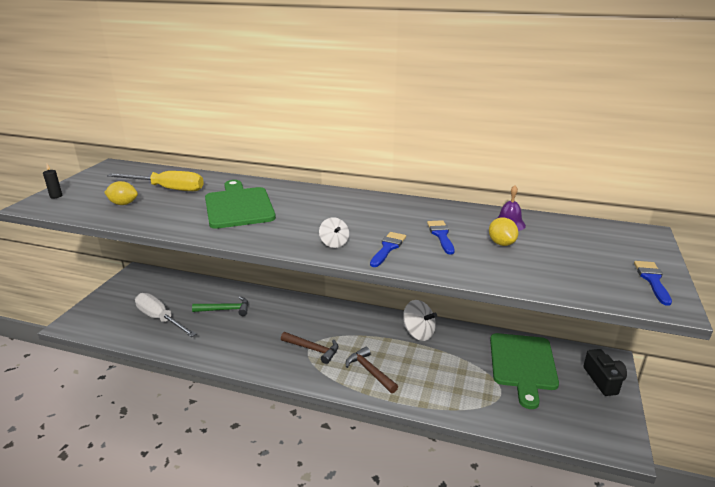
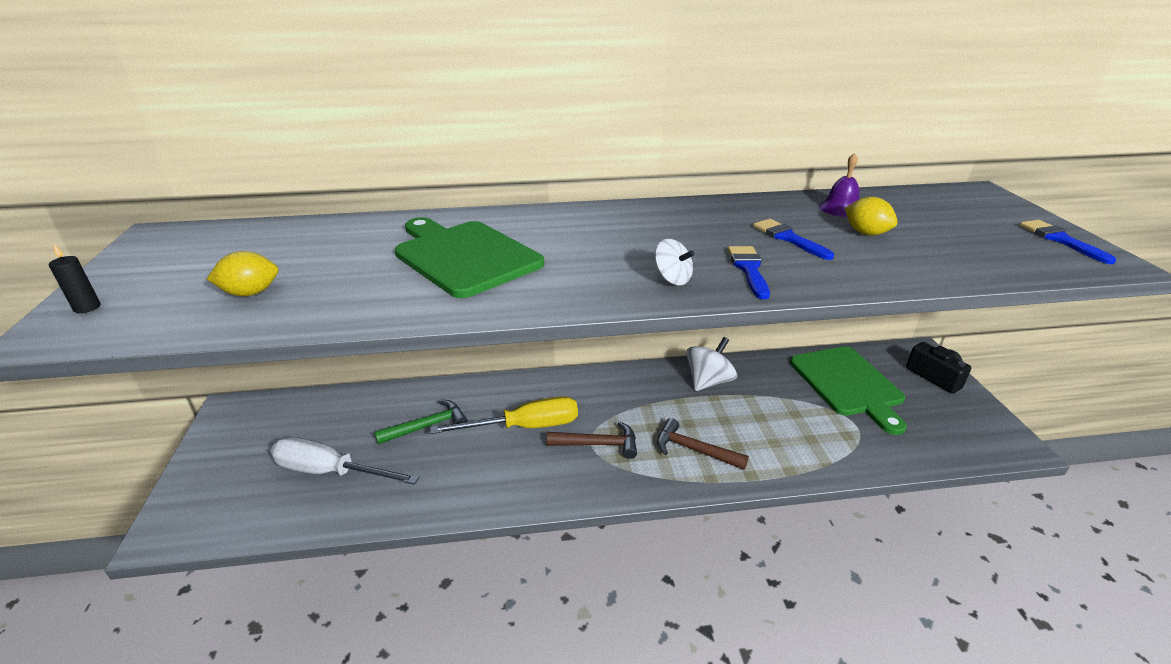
camera: 25 degrees left, 5 degrees up
yellow screwdriver [107,171,204,191] -> yellow screwdriver moved to [430,396,578,434]
white spinning top [403,300,437,341] -> white spinning top turned 60 degrees counterclockwise [686,337,737,391]

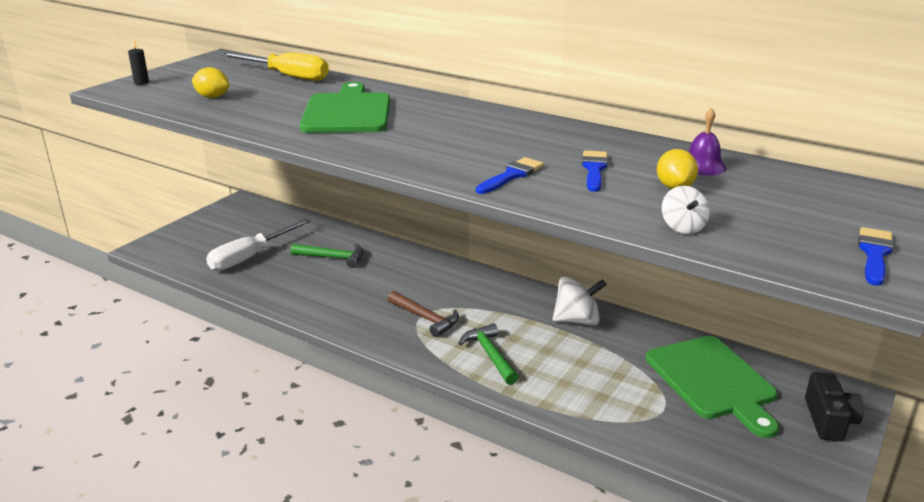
camera: 40 degrees right, 5 degrees down
white screwdriver [270,437,419,485] -> white screwdriver turned 105 degrees counterclockwise [206,219,311,271]
yellow screwdriver [430,396,578,434] -> yellow screwdriver moved to [221,52,329,81]
white spinning top [655,239,695,285] -> white spinning top moved to [662,186,710,234]
brown hammer [657,418,749,470] -> green hammer [458,323,519,385]
green cutting board [790,346,907,435] -> green cutting board turned 45 degrees counterclockwise [645,336,779,438]

